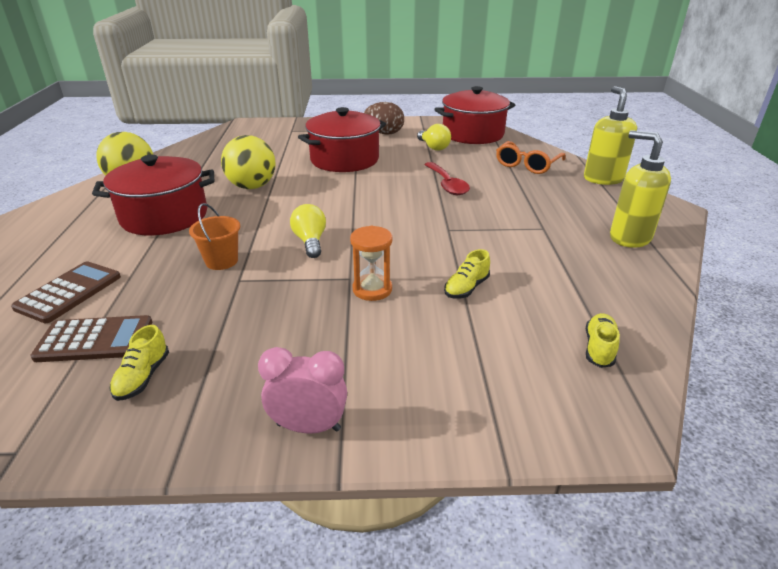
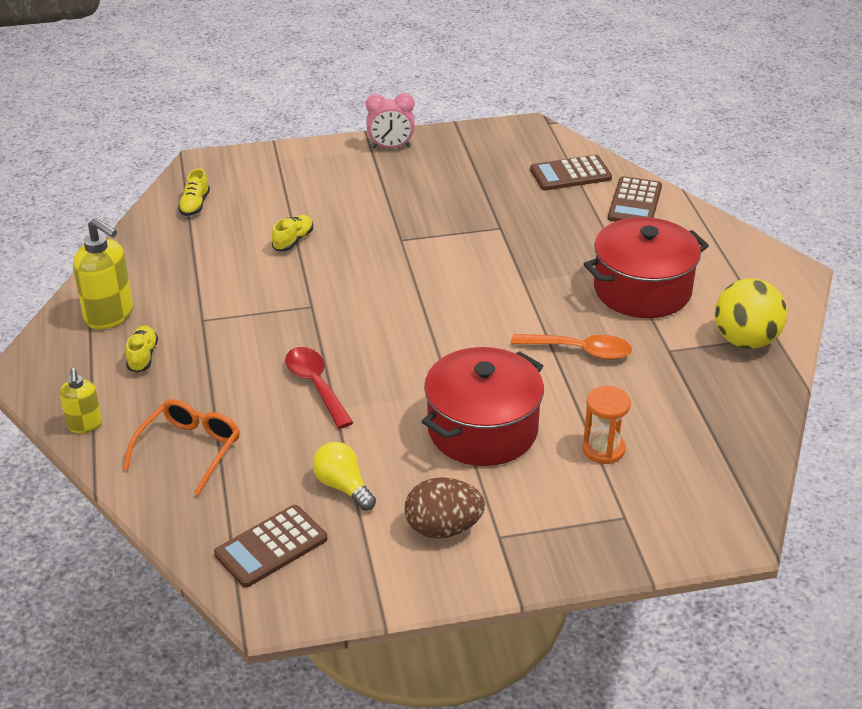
camera: 170 degrees right, 5 degrees up
yellow shoe [109,325,169,401] -> yellow shoe moved to [126,325,158,373]
orange bucket [189,203,240,270] -> none
yellow ball [221,135,275,189] -> orange spoon [511,334,632,360]
yellow light bulb [290,204,326,258] -> none
orange hourglass [350,226,393,301] -> orange hourglass moved to [582,386,631,464]
red pot [435,86,515,144] -> brown calculator [214,505,327,587]
yellow soap dispenser [584,86,637,185] -> yellow soap dispenser [60,368,102,433], size x0.59

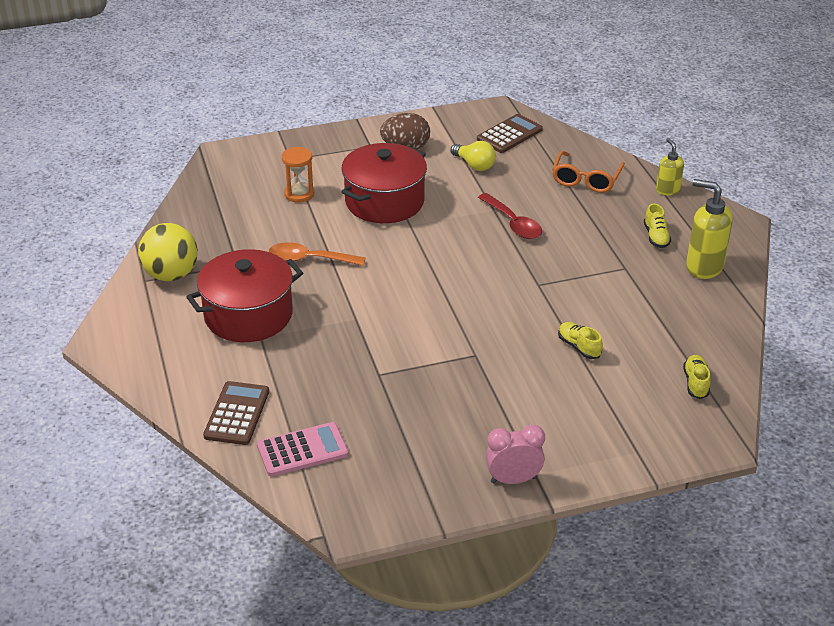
camera: 175 degrees right, 0 degrees up
yellow shoe [272,215,313,251] -> yellow shoe turned 120 degrees clockwise [558,322,603,359]
brown calculator [530,155,612,190] -> pink calculator [257,422,349,477]

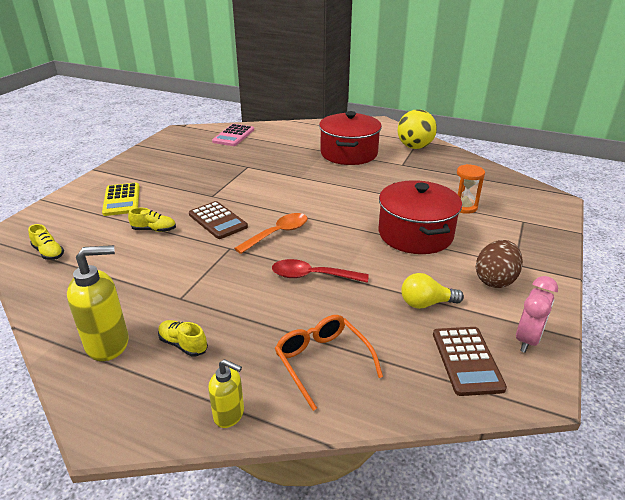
camera: 130 degrees right, 5 degrees down
brown calculator [203,381,269,445] -> brown calculator moved to [189,201,248,239]
orange spoon [269,242,366,266] -> orange spoon moved to [234,213,308,254]
pink clock [486,425,545,484] -> pink clock moved to [516,276,558,353]
none -> yellow calculator [102,183,140,216]

